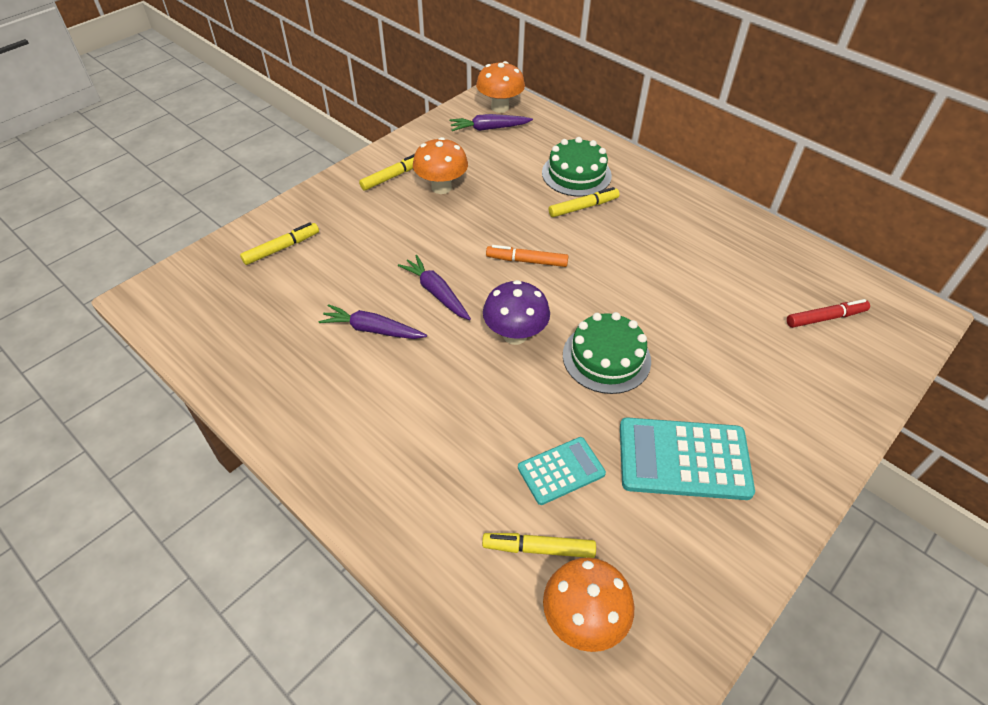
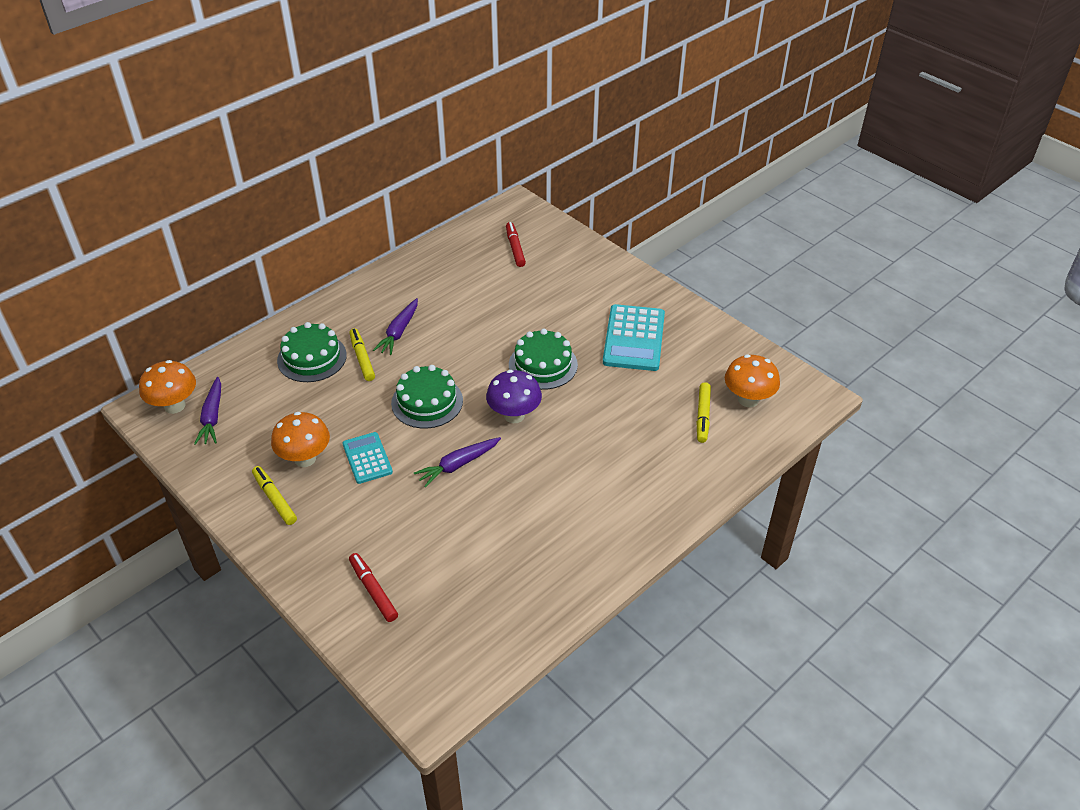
camera: 85 degrees left, 5 degrees down
yellow marker [240,222,319,265] -> red marker [349,553,398,622]
purple carrot [319,304,427,339] -> purple carrot moved to [373,298,418,355]
orange marker [486,245,568,267] -> green cake [391,365,463,429]
turquoise calculator [518,437,606,505] -> turquoise calculator moved to [342,432,393,484]

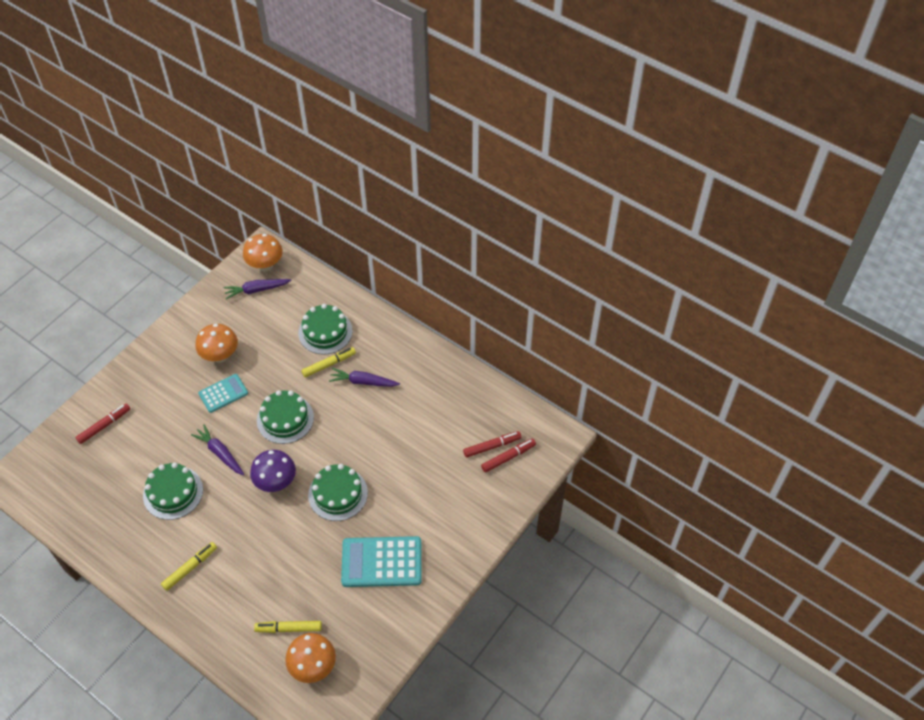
camera: 80 degrees right, 10 degrees up
yellow marker [252,466,297,525] -> yellow marker moved to [161,542,217,591]
none -> green cake [143,462,203,520]
none -> red marker [481,438,536,472]

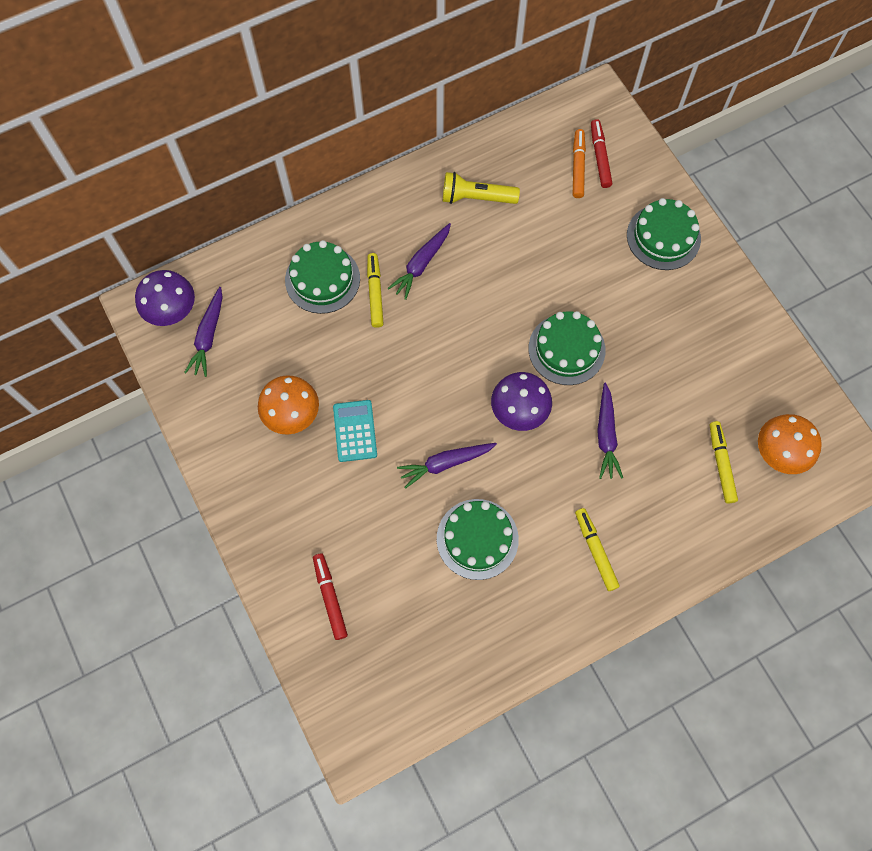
camera: 65 degrees left, 15 degrees up
orange mushroom [243,234,283,271] -> purple mushroom [135,270,195,326]
yellow marker [254,621,322,633] -> yellow marker turned 150 degrees clockwise [710,421,738,503]
green cake [257,390,314,444] -> green cake moved to [627,198,701,270]
turquoise calculator [341,536,422,587] -> none
red marker [463,431,521,458] -> orange marker [573,129,586,198]
none -> yellow flashlight [443,172,520,204]
none -> purple carrot [597,382,623,479]

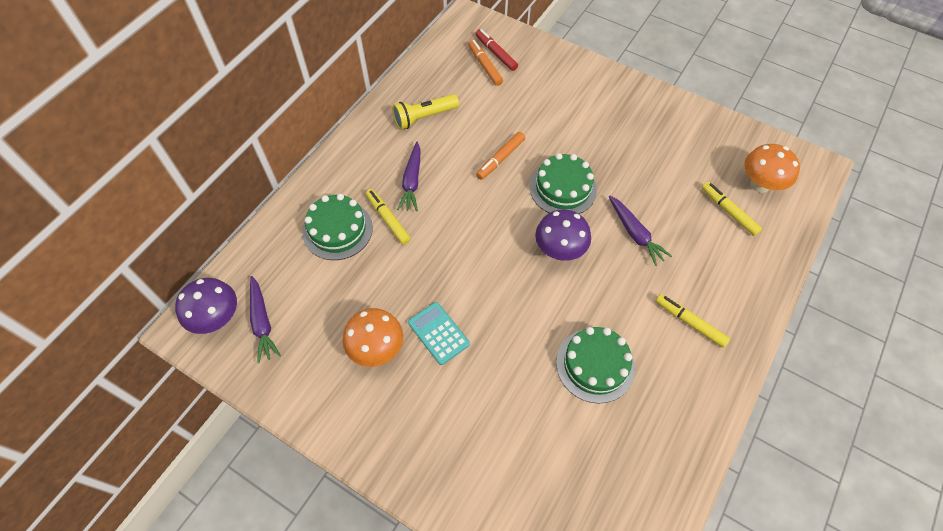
camera: 30 degrees left, 10 degrees down
red marker [313,554,348,640] -> none
purple carrot [397,443,497,489] -> none
green cake [627,198,701,270] -> none
none -> orange marker [476,132,525,180]

